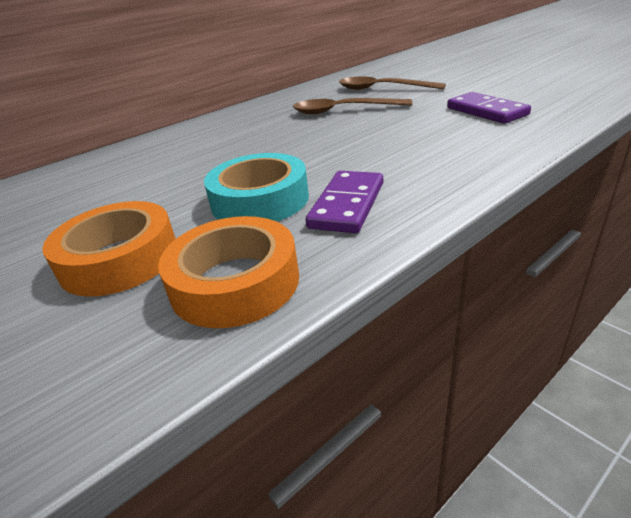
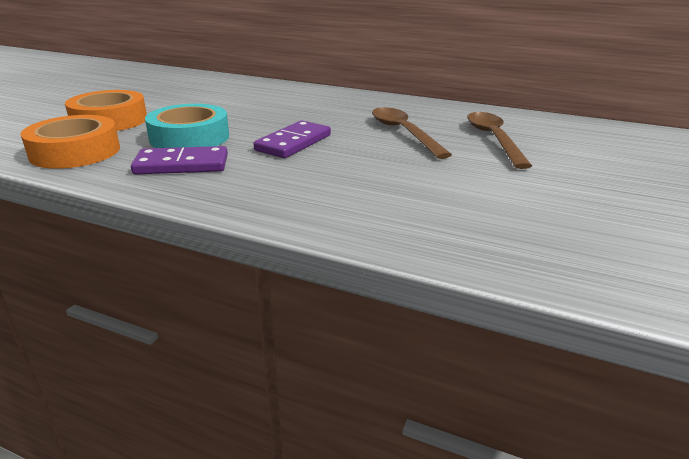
camera: 60 degrees right, 5 degrees down
purple domino [447,92,531,124] -> purple domino moved to [253,120,331,158]

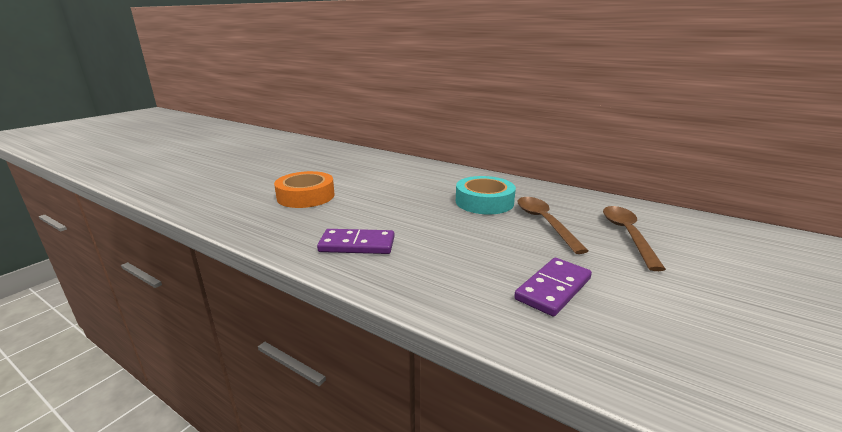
camera: 10 degrees right, 5 degrees down
orange tape [20,115,120,169] -> none
turquoise tape [145,104,229,148] -> turquoise tape moved to [456,176,516,214]
purple domino [253,120,331,158] -> purple domino moved to [514,258,592,317]

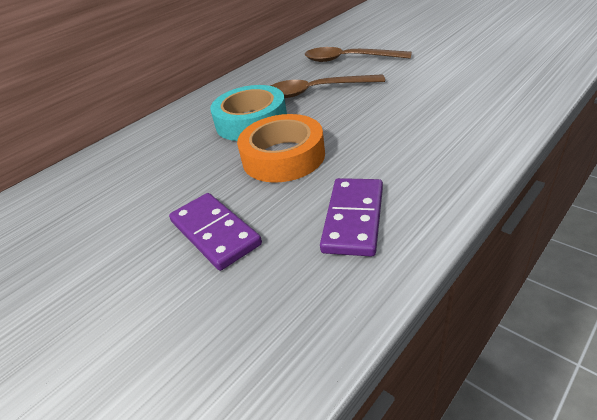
camera: 75 degrees left, 15 degrees up
orange tape [274,171,335,208] -> orange tape moved to [237,114,325,183]
purple domino [514,258,592,317] -> purple domino moved to [169,193,262,271]

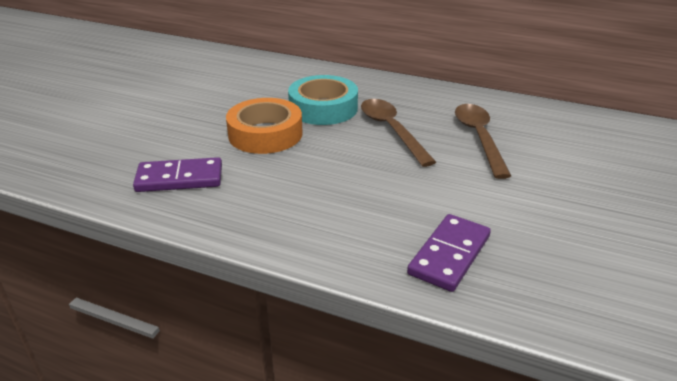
camera: 65 degrees right, 5 degrees down
purple domino [169,193,262,271] -> purple domino moved to [407,214,491,292]

